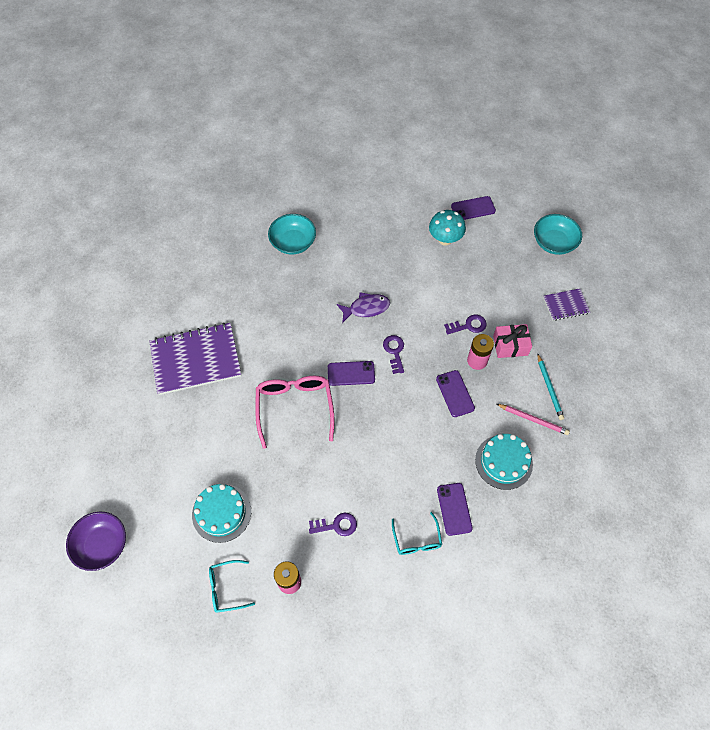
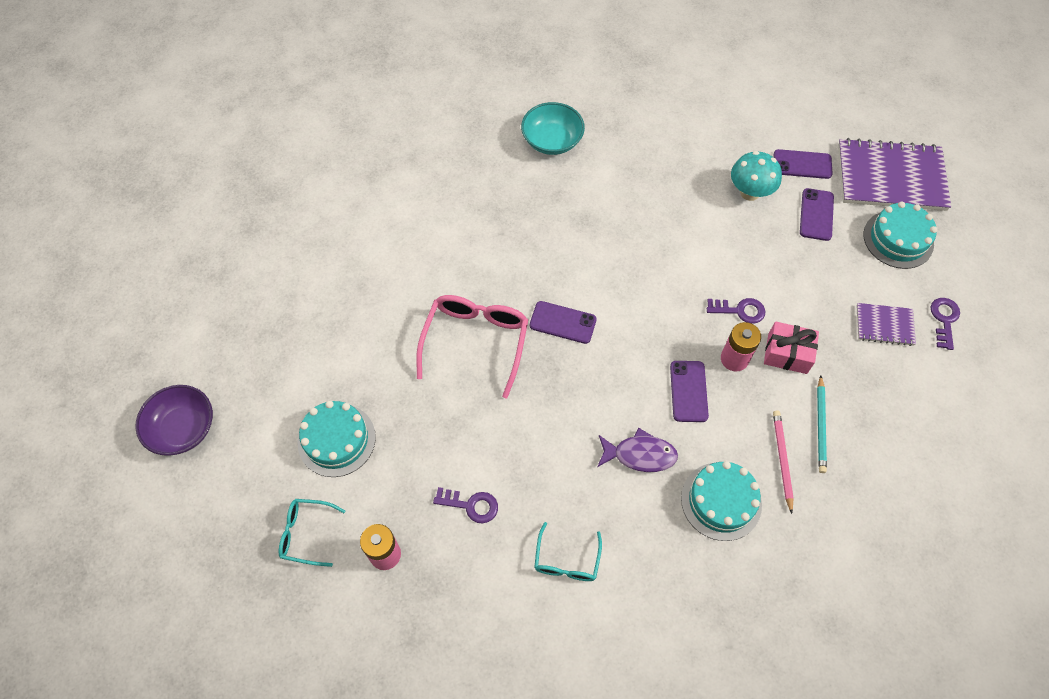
camera: 20 degrees right, 0 degrees up
purple notebook [149,323,241,395] -> purple notebook moved to [838,138,951,211]
purple fish [337,292,390,323] -> purple fish moved to [597,428,678,472]
purple key [383,335,404,374] -> purple key moved to [931,298,960,350]
purple phone [437,483,473,536] -> purple phone moved to [800,188,834,241]
pink pencil [497,404,570,435] -> pink pencil turned 135 degrees counterclockwise [773,410,794,514]
turquoise bowl [534,214,582,255] -> turquoise cake [863,201,937,269]

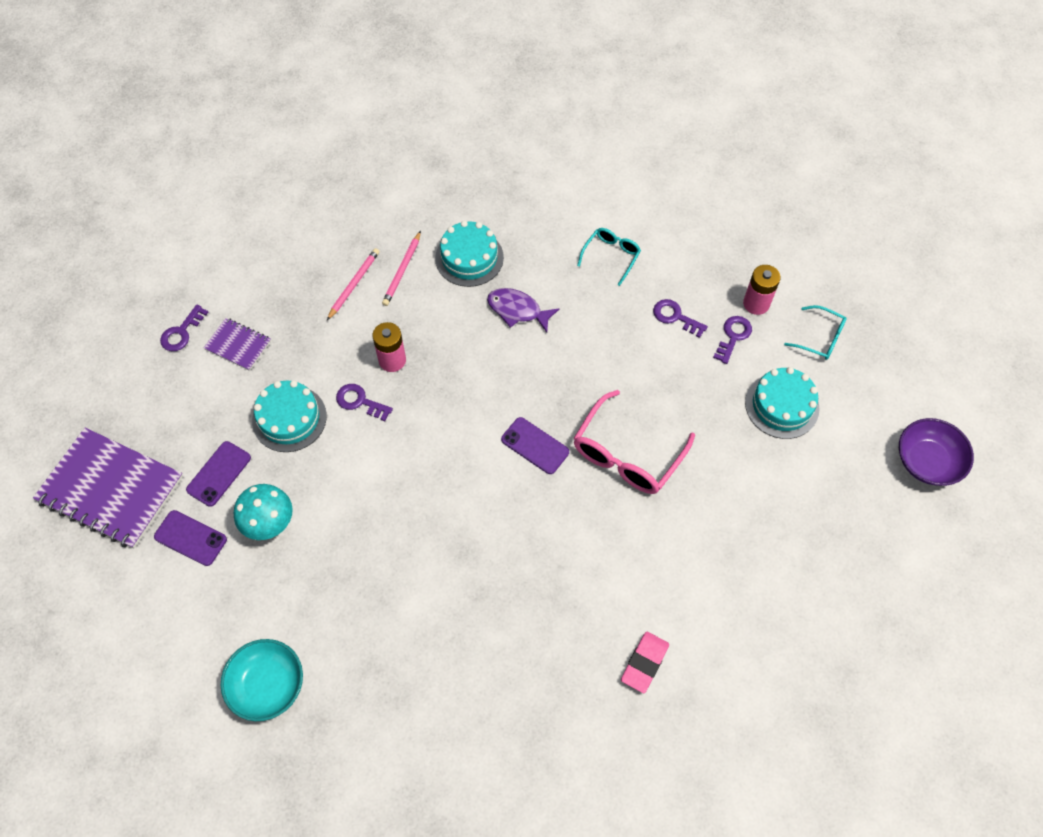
camera: 160 degrees left, 0 degrees up
turquoise bowl [521,102,585,155] -> turquoise bowl moved to [221,639,303,721]
purple phone [670,361,709,422] -> none
pink gift [764,321,819,374] -> none
turquoise pencil [817,375,827,473] -> pink pencil [327,248,380,320]
turquoise cake [863,201,937,269] -> turquoise cake moved to [252,380,327,452]
none -> pink eraser [621,632,669,693]
none -> purple key [713,316,752,364]

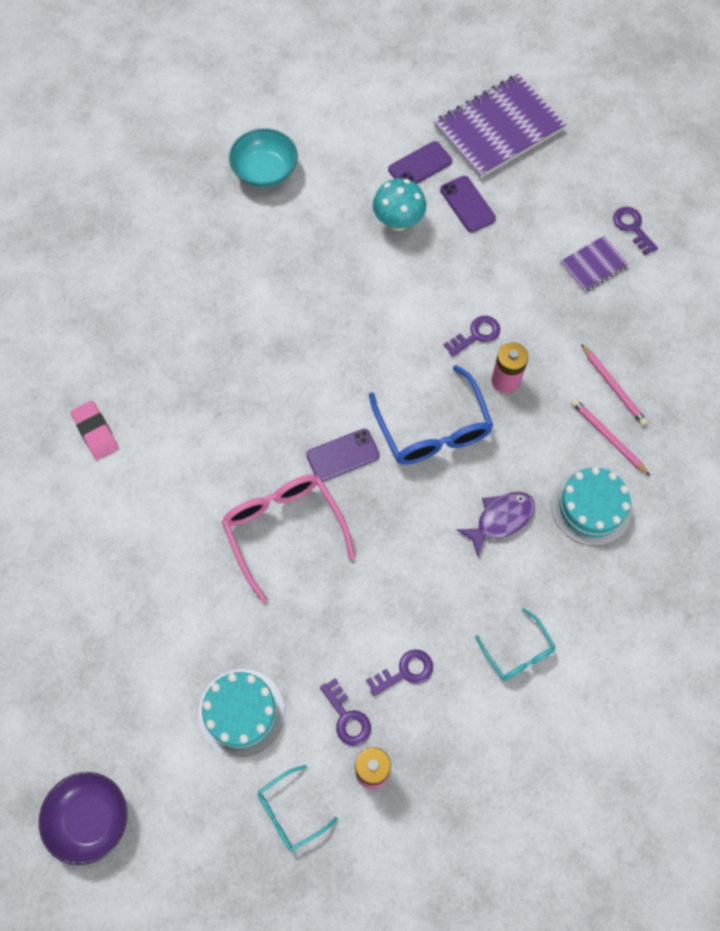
camera: 120 degrees right, 5 degrees up
turquoise cake [252,380,327,452] -> none
none -> blue glasses [369,365,493,465]

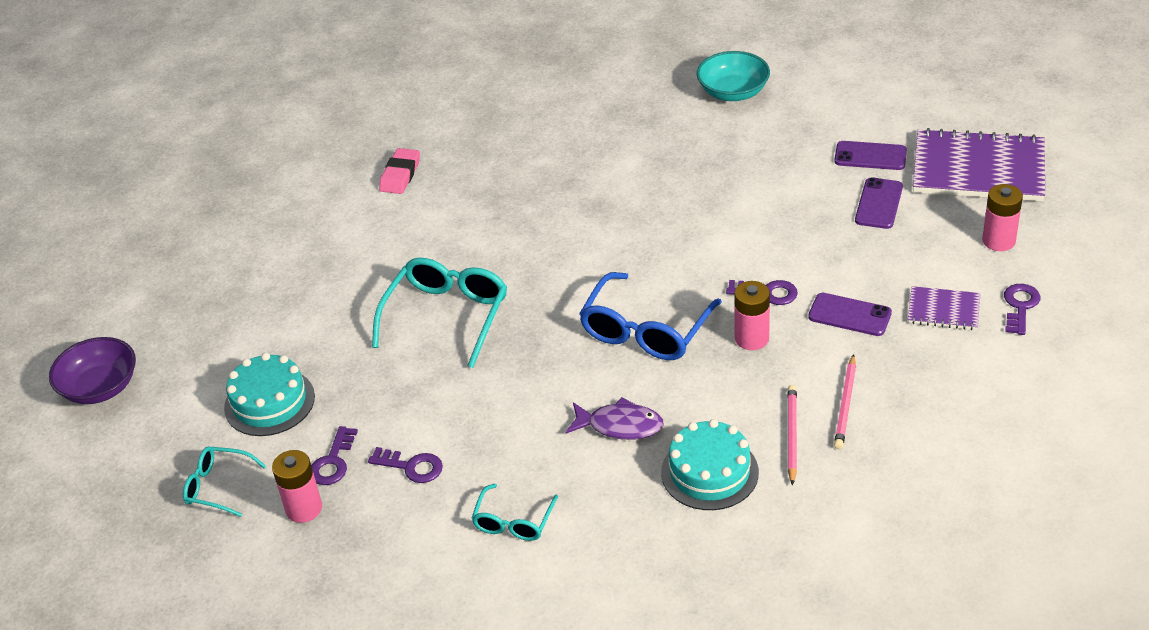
camera: 50 degrees right, 25 degrees down
pink glasses [222,475,355,603] -> turquoise glasses [372,258,507,368]
purple phone [306,429,380,481] -> purple phone moved to [808,293,892,336]
turquoise mushroom [373,178,426,231] -> none
none -> pink battery [982,184,1023,251]

